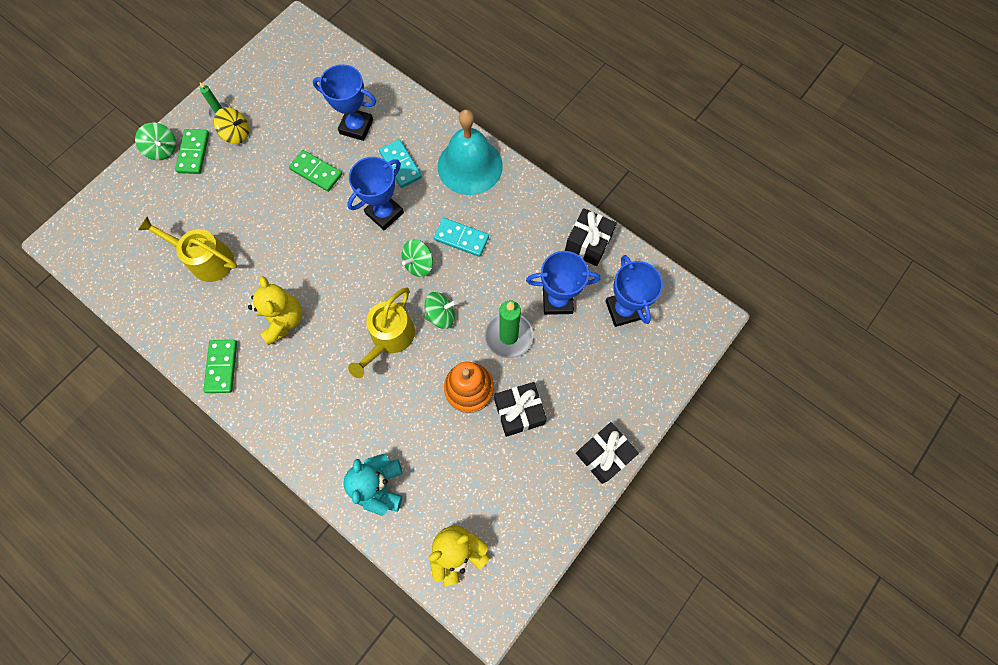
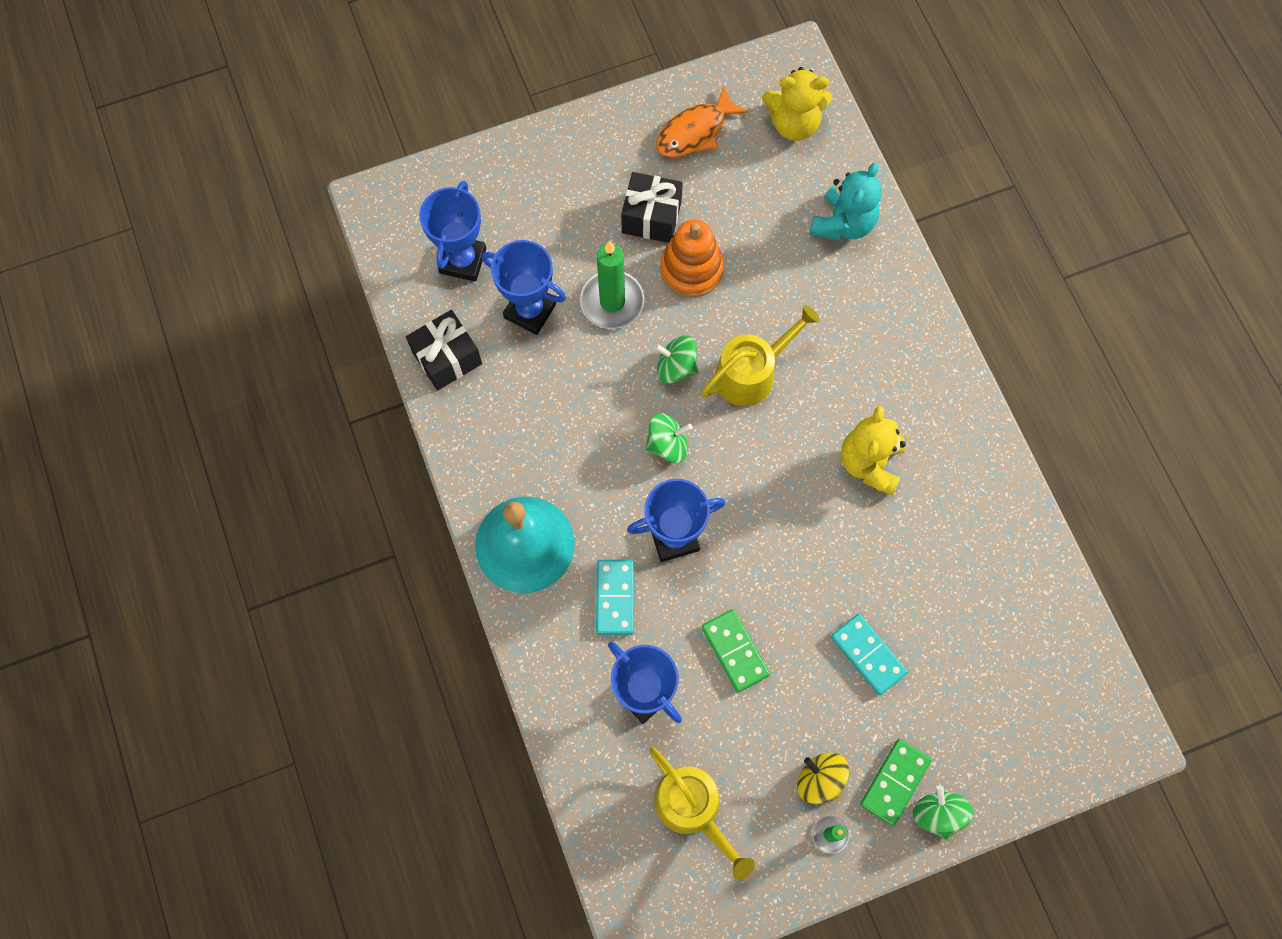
camera: 150 degrees left, 0 degrees up
yellow watering can [138,217,237,282] -> yellow watering can moved to [649,747,755,880]
green domino [203,340,237,393] -> none
turquoise domino [434,218,489,257] -> turquoise domino moved to [831,614,908,695]
black gift [576,422,639,484] -> none
none -> orange fish [656,86,749,157]

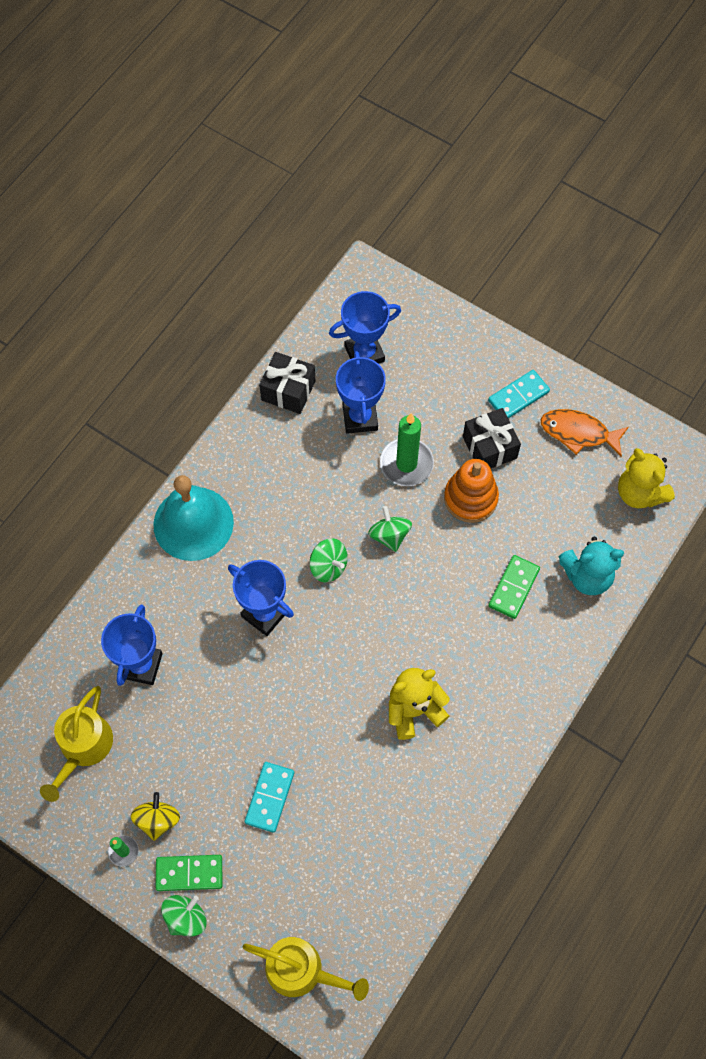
camera: 55 degrees right, 5 degrees down
turquoise domino [596,560,634,635] -> turquoise domino moved to [488,370,550,418]
yellow watering can [701,305,820,406] -> yellow watering can moved to [243,937,369,1001]
green domino [701,609,770,692] -> green domino moved to [488,555,540,619]

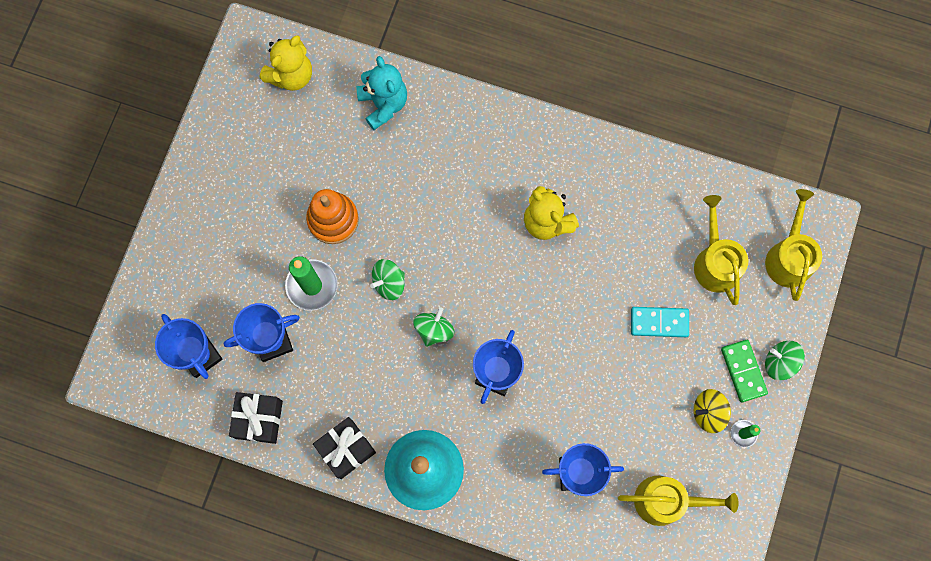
camera: 105 degrees left, 10 degrees up
black gift [463,408,521,468] -> black gift moved to [313,417,376,479]
turquoise domino [488,370,550,418] -> none
green domino [488,555,540,619] -> none
orange fish [541,409,629,457] -> none
none -> yellow watering can [694,195,748,305]

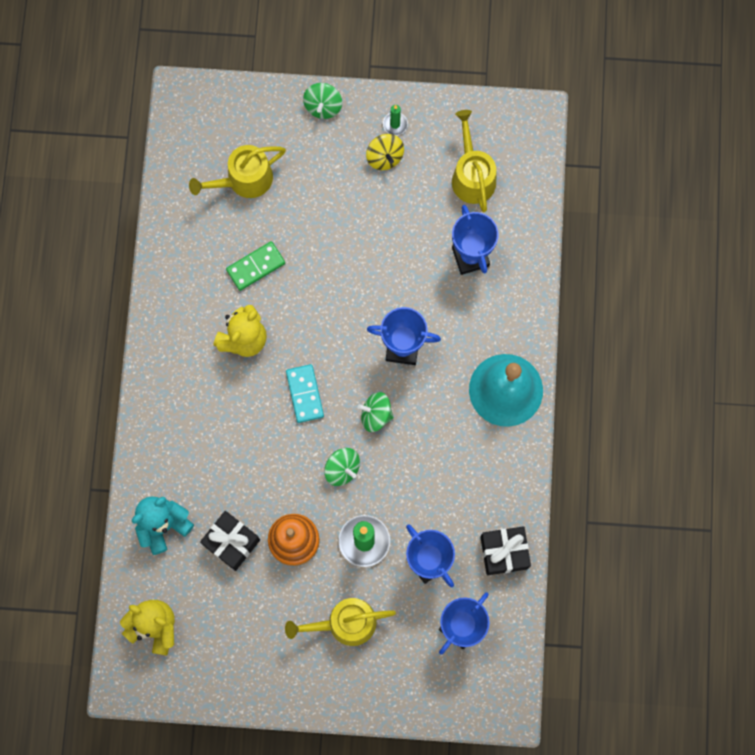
camera: 105 degrees left, 0 degrees up
black gift [313,417,376,479] -> black gift moved to [200,511,260,571]
turquoise domino [631,307,689,337] -> turquoise domino moved to [286,364,324,423]
green domino [721,340,768,403] -> green domino moved to [226,241,285,291]
yellow watering can [765,189,822,301] -> yellow watering can moved to [285,598,396,646]

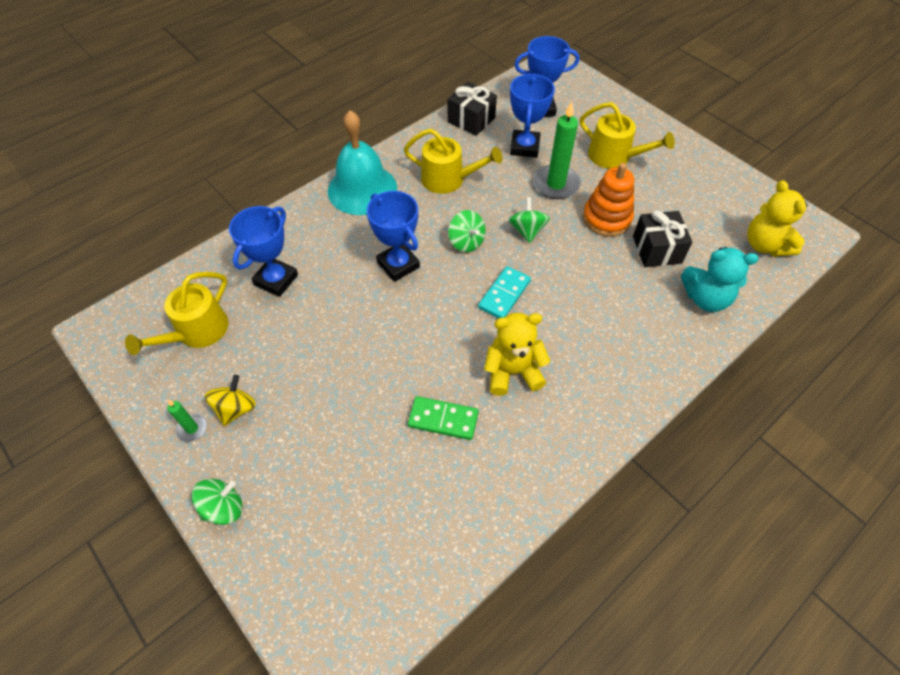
camera: 135 degrees left, 20 degrees down
yellow watering can [189,145,286,198] -> yellow watering can moved to [404,129,503,194]

